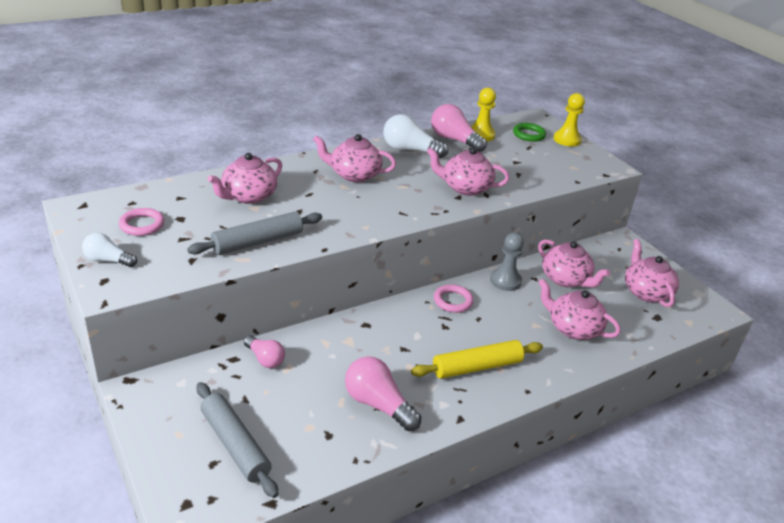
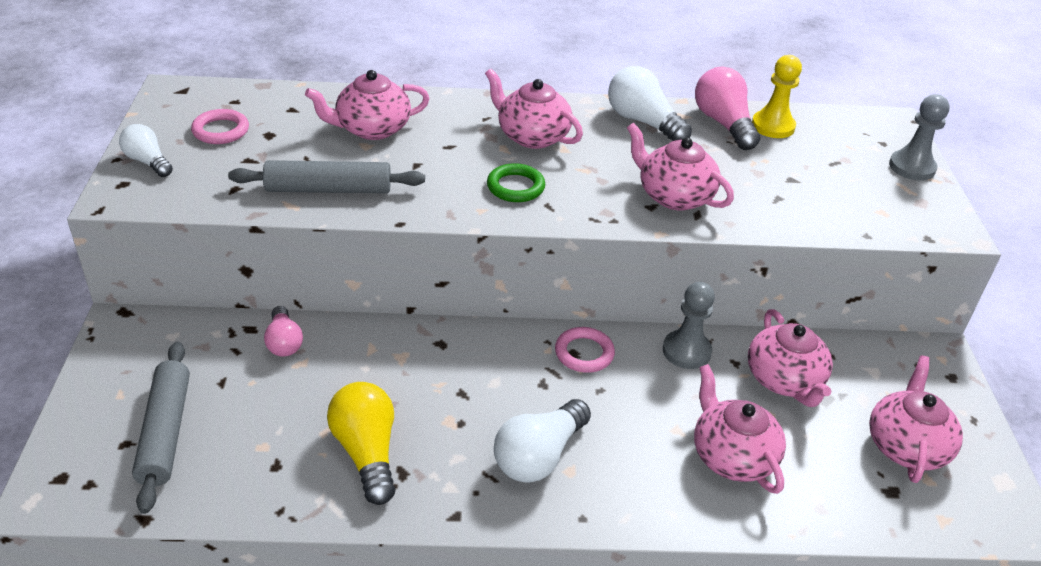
camera: 30 degrees right, 5 degrees up
pink light bulb [345,356,421,431] -> yellow light bulb [327,382,396,505]
yellow rolling pin [411,340,543,379] -> white light bulb [494,399,591,483]
green ring [513,123,546,142] -> green ring moved to [487,163,545,202]
yellow pawn [554,93,585,146] -> grey pawn [889,94,950,181]

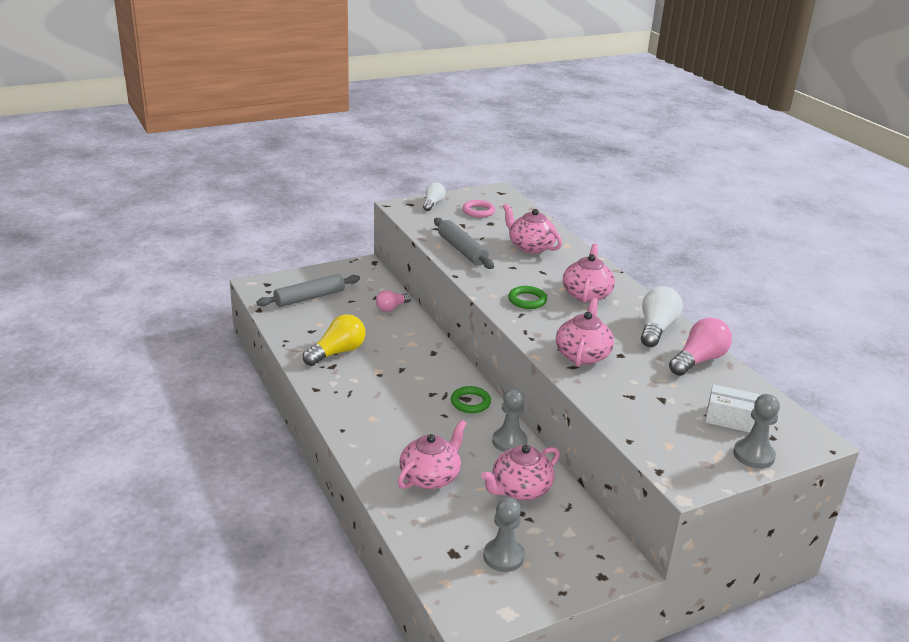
camera: 65 degrees right, 10 degrees down
white light bulb [494,399,591,483] -> none
pink ring [555,327,615,373] -> green ring [451,386,491,413]
yellow pawn [752,55,802,138] -> none
pink teapot [869,356,963,483] -> grey pawn [483,498,525,572]
none -> white box [705,384,759,432]

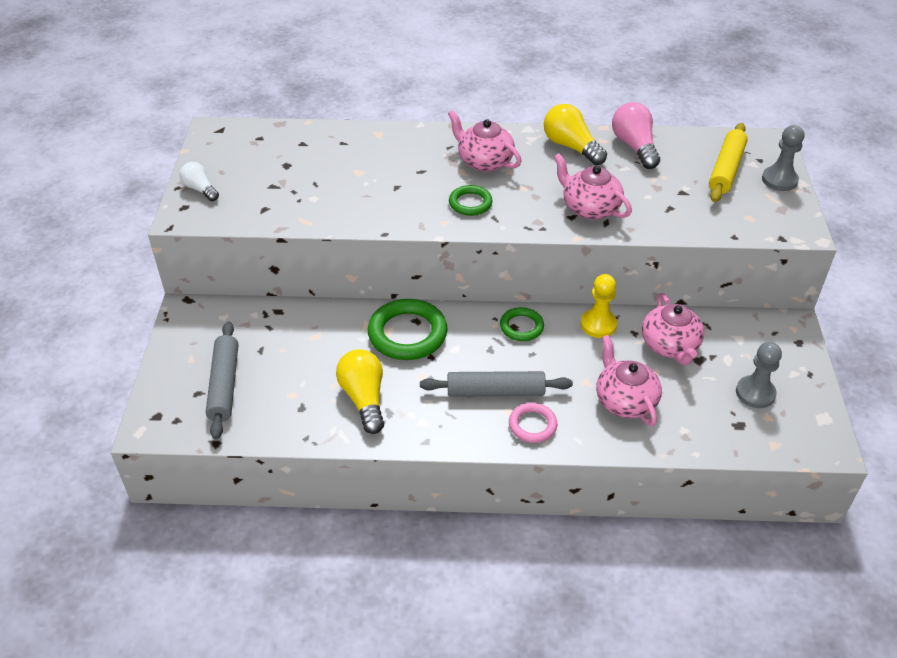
camera: 60 degrees left, 15 degrees up
pink light bulb [376,290,411,312] -> none
grey rolling pin [434,218,494,269] -> grey rolling pin moved to [420,371,573,397]
pink ring [463,200,495,218] -> pink ring moved to [509,403,557,443]
grey pawn [492,388,528,452] -> yellow pawn [580,274,617,338]
pink teapot [503,203,562,254] -> none
white light bulb [641,286,683,347] -> yellow light bulb [544,104,607,165]
white box [705,384,759,432] -> yellow rolling pin [709,123,748,202]
none -> green ring [368,299,447,360]

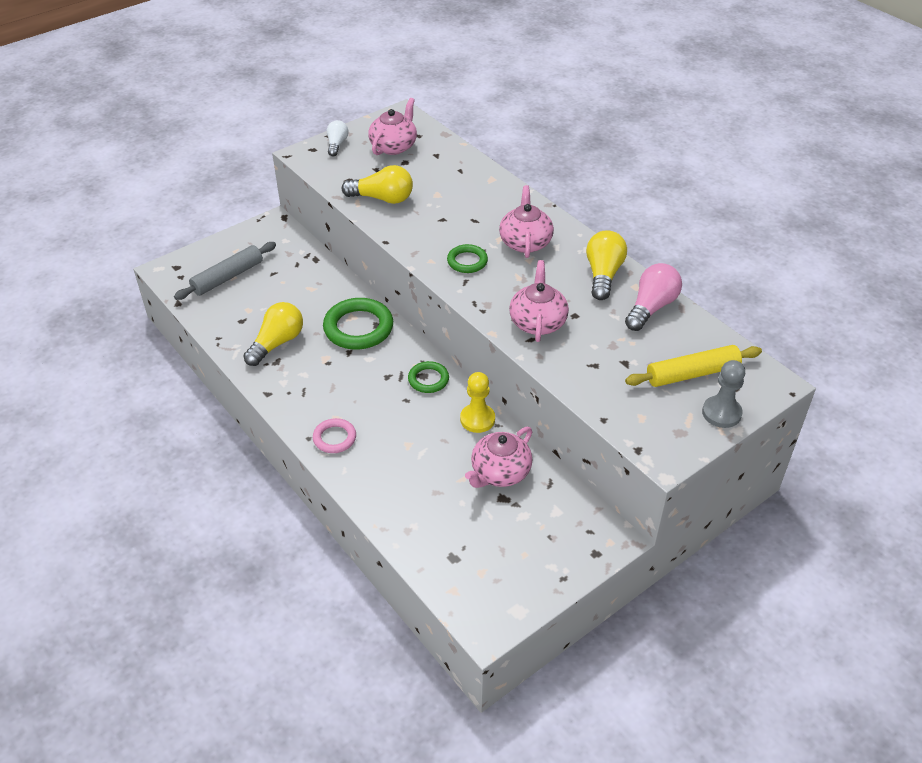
camera: 50 degrees right, 0 degrees up
grey rolling pin [420,371,573,397] -> none
pink teapot [596,335,662,426] -> pink teapot moved to [368,98,417,155]
grey pawn [736,342,782,408] -> none
none -> yellow light bulb [342,165,413,204]

